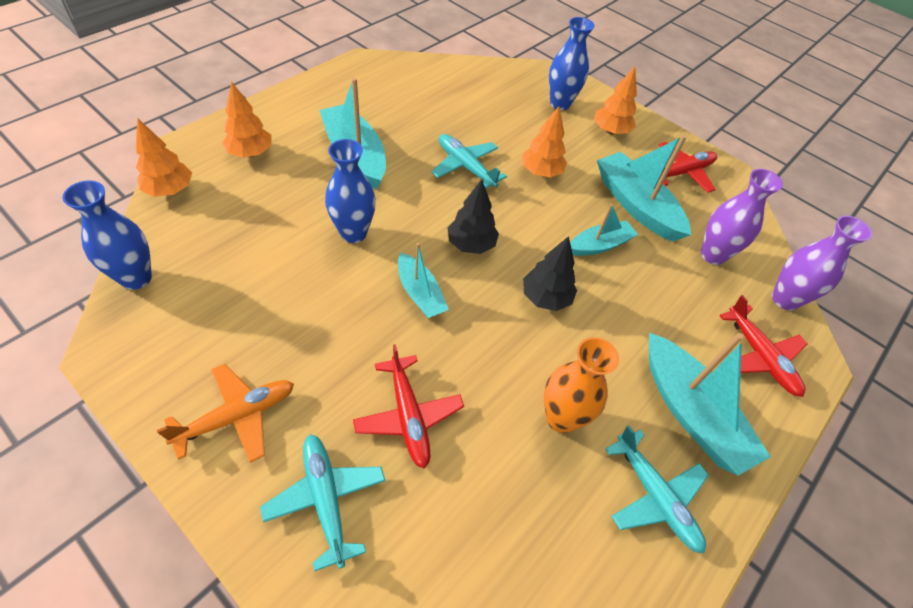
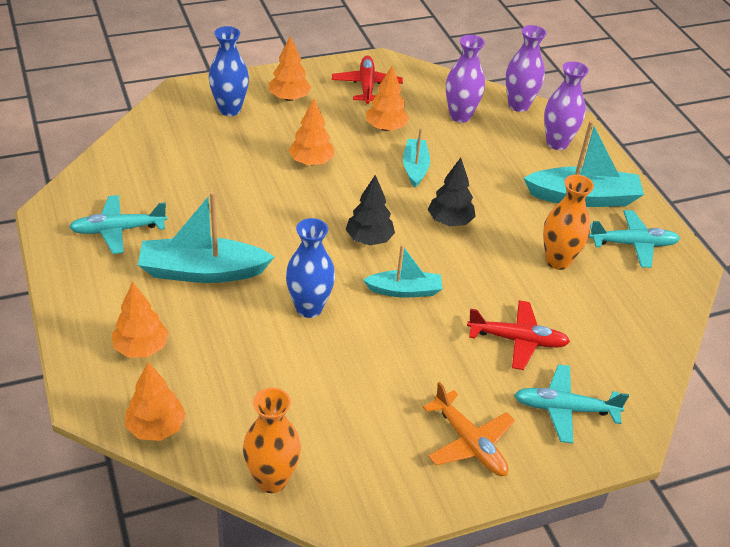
camera: 60 degrees left, 10 degrees down
blue vase [62,180,152,290] -> orange vase [243,387,301,493]
orange plane [157,364,294,463] -> orange plane turned 150 degrees clockwise [423,382,515,476]
turquoise plane [432,134,507,189] -> turquoise plane moved to [69,195,167,254]
turquoise boat [597,135,691,242] -> orange tree [366,66,409,131]
red plane [719,295,807,397] -> purple vase [544,61,589,150]

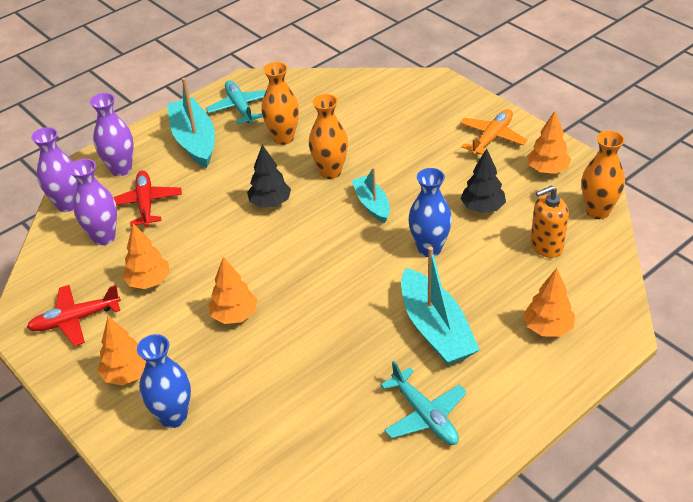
camera: 105 degrees left, 0 degrees up
orange tree [125,363,186,441] -> orange tree moved to [527,111,571,174]
black tree [345,175,395,245] -> black tree moved to [460,149,506,213]
turquoise boat [403,128,430,188] -> none
red plane [467,300,570,370] -> red plane moved to [113,170,182,227]
turquoise plane [514,364,629,443] -> none
none -> orange vase [309,94,348,179]
none -> orange soap dispenser [530,185,569,258]

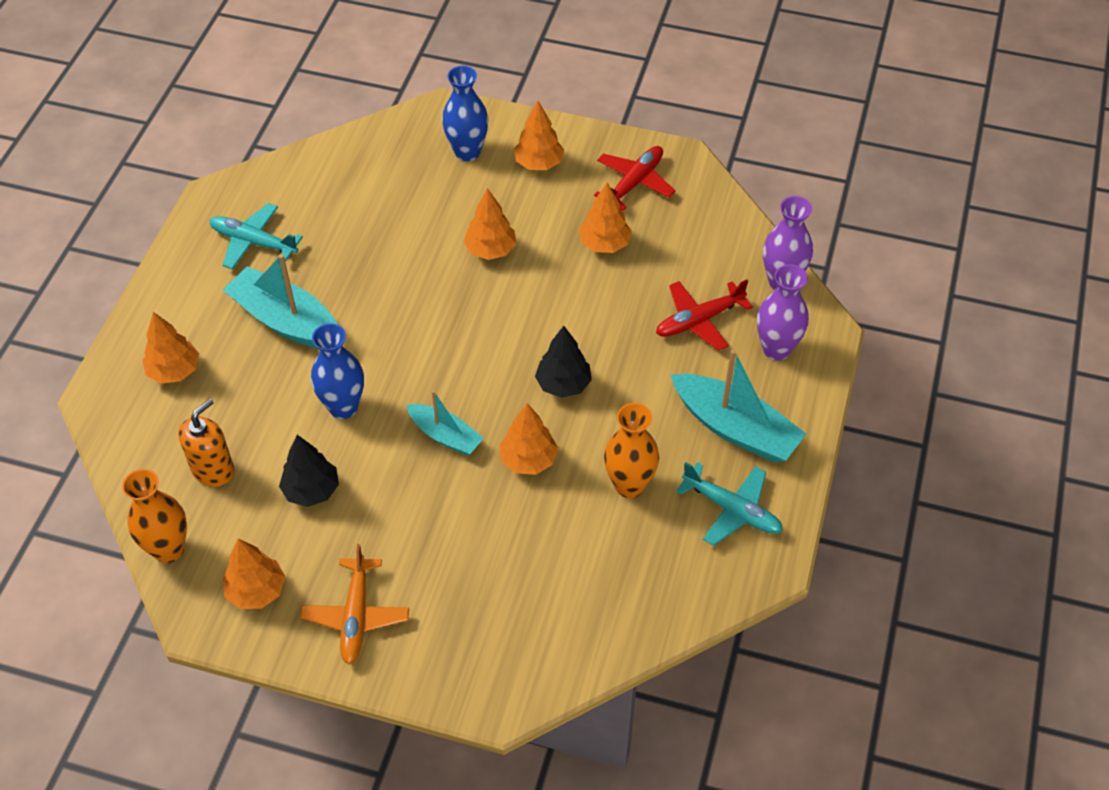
camera: 145 degrees right, 10 degrees up
purple vase [69,159,117,245] -> none
red plane [113,170,182,227] -> red plane turned 105 degrees clockwise [656,279,753,351]
orange vase [309,94,348,179] -> orange tree [500,403,558,475]

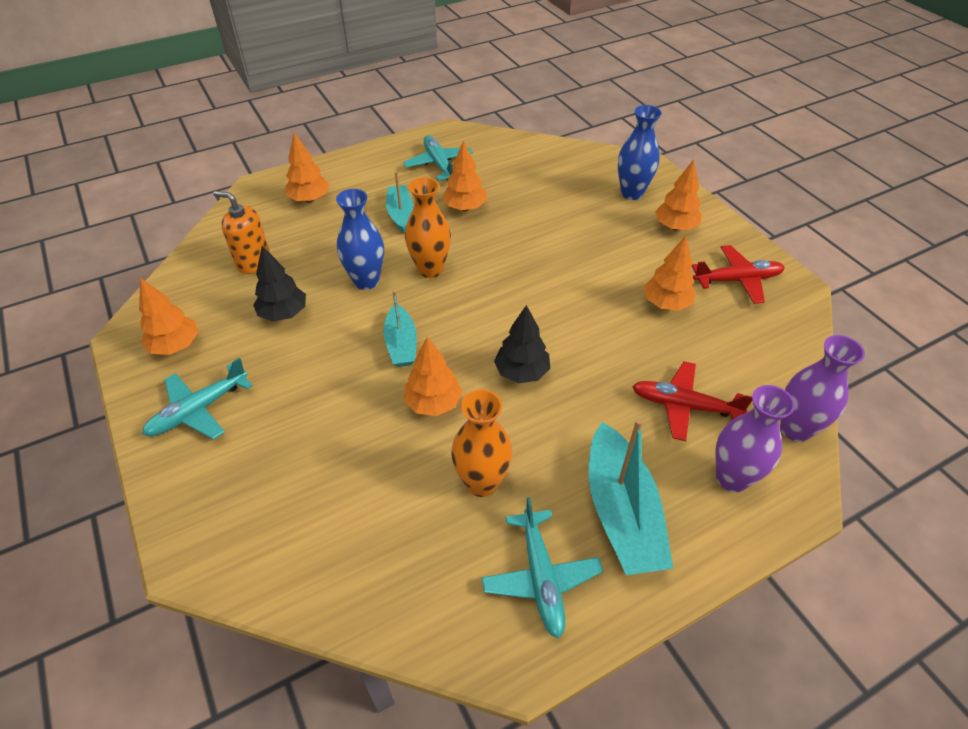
camera: 45 degrees right, 5 degrees down
orange vase [122,469,187,563] -> orange vase moved to [405,177,451,278]
orange soap dispenser [178,399,234,487] -> orange soap dispenser turned 150 degrees counterclockwise [213,191,270,274]
turquoise boat [223,254,338,348] -> turquoise boat [386,171,413,233], size x0.60
orange plane [300,544,409,665] -> turquoise plane [142,358,253,440]
orange tree [464,188,517,260] -> orange tree moved to [442,140,487,211]

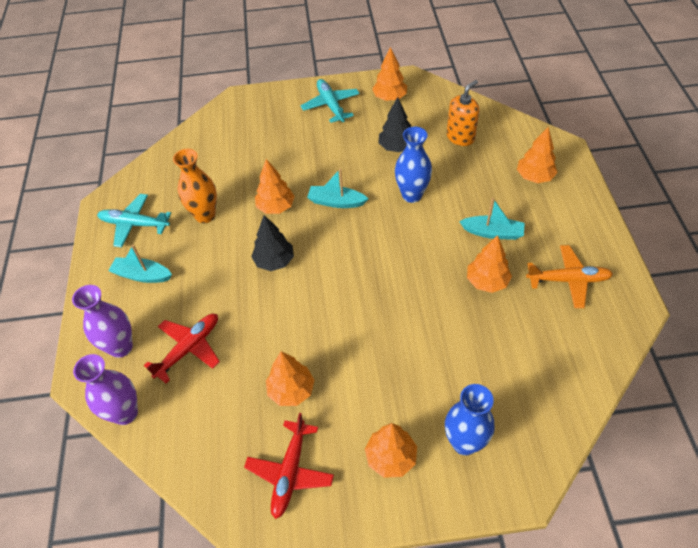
camera: 115 degrees right, 5 degrees up
turquoise plane [403,135,473,181] -> orange plane [526,245,613,308]
orange vase [405,177,451,278] -> none
turquoise boat [589,419,674,575] -> turquoise boat [108,245,172,283], size x0.60

